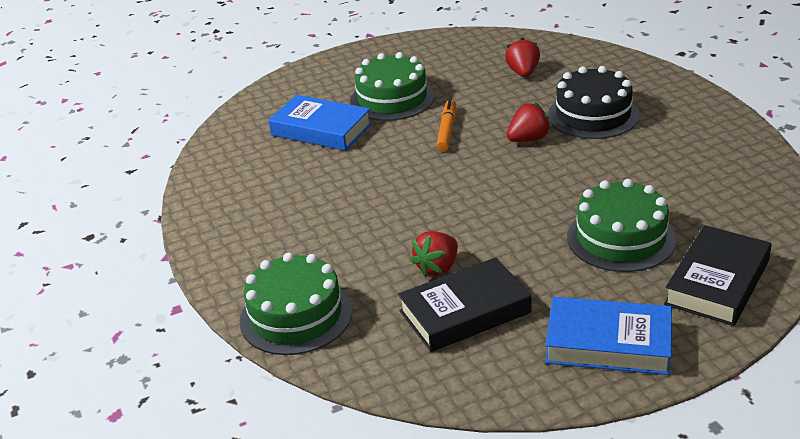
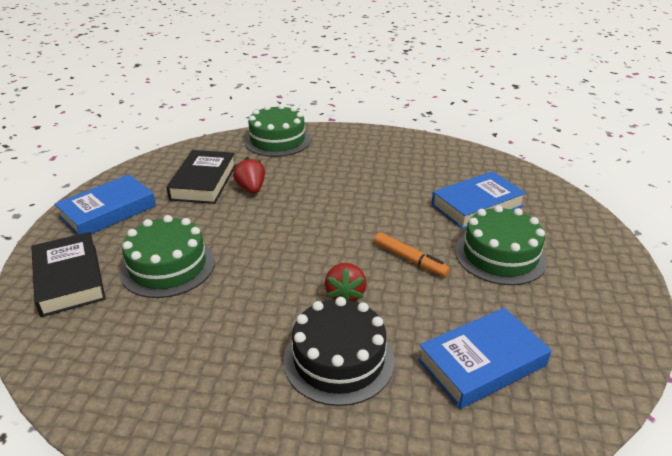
camera: 120 degrees right, 0 degrees up
red strawberry [505,37,540,77] -> blue book [418,308,552,409]

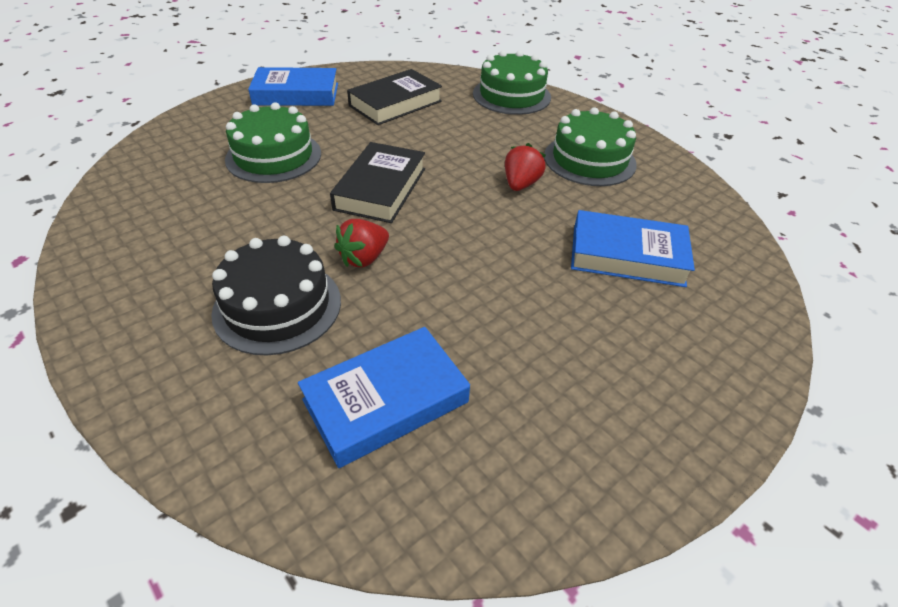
camera: 40 degrees right, 10 degrees up
black book [31,232,106,317] -> black book moved to [330,142,425,223]
red strawberry [233,157,265,193] -> red strawberry moved to [505,143,546,191]
orange marker [374,232,450,277] -> none
blue book [418,308,552,409] -> blue book turned 45 degrees counterclockwise [298,327,470,468]
green cake [455,205,547,285] -> green cake moved to [544,107,637,186]

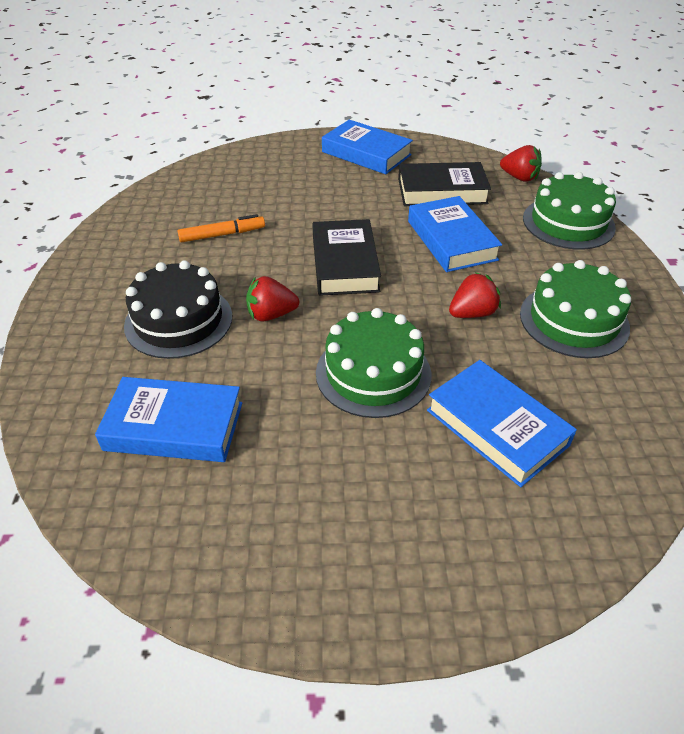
camera: 40 degrees right, 0 degrees up
green cake [225,102,321,183] -> green cake moved to [316,308,431,418]
black book [330,142,425,223] -> black book turned 60 degrees counterclockwise [312,219,381,296]
none -> orange marker [178,214,265,242]
none -> blue book [408,196,502,272]
none -> red strawberry [500,145,542,182]

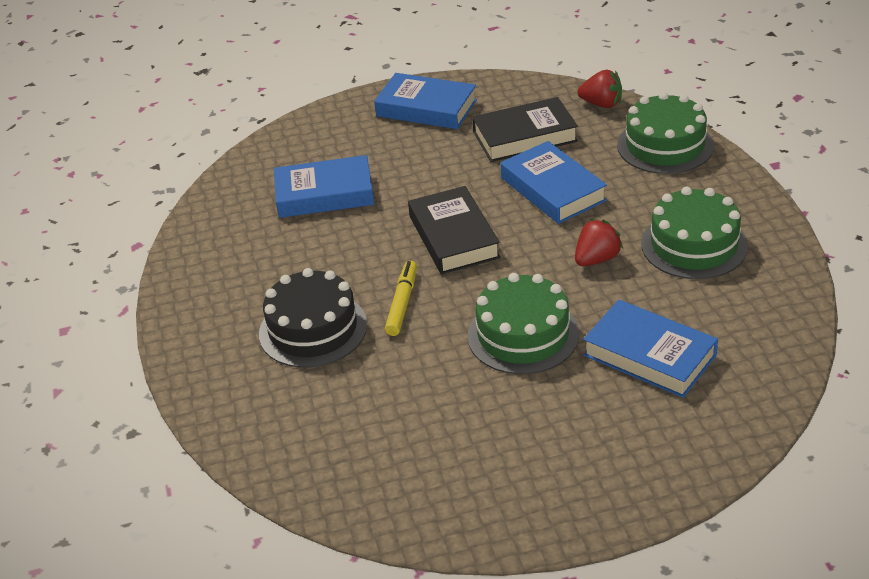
camera: 10 degrees left, 5 degrees down
blue book [95,377,242,462] -> blue book moved to [274,155,374,218]
orange marker [178,214,265,242] -> none
red strawberry [246,276,299,321] -> yellow marker [385,261,417,336]

